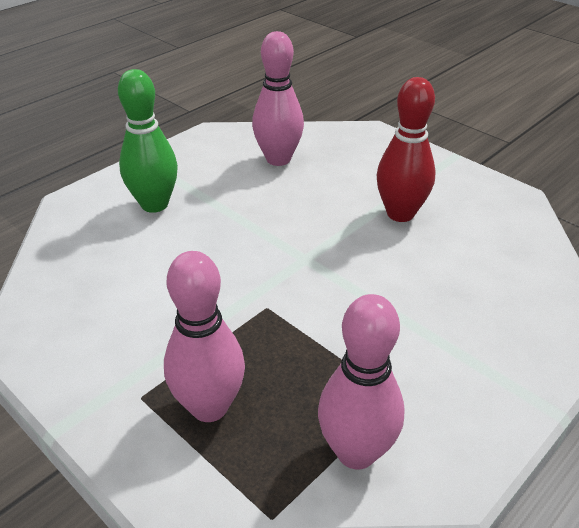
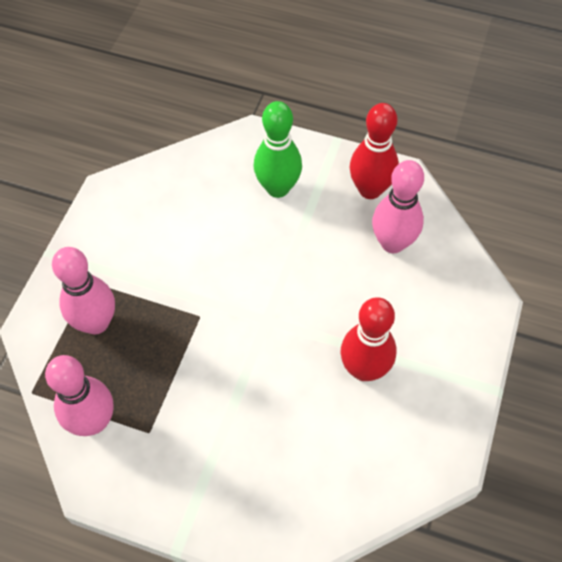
camera: 65 degrees right, 20 degrees up
none -> red bowling pin [350,103,399,199]

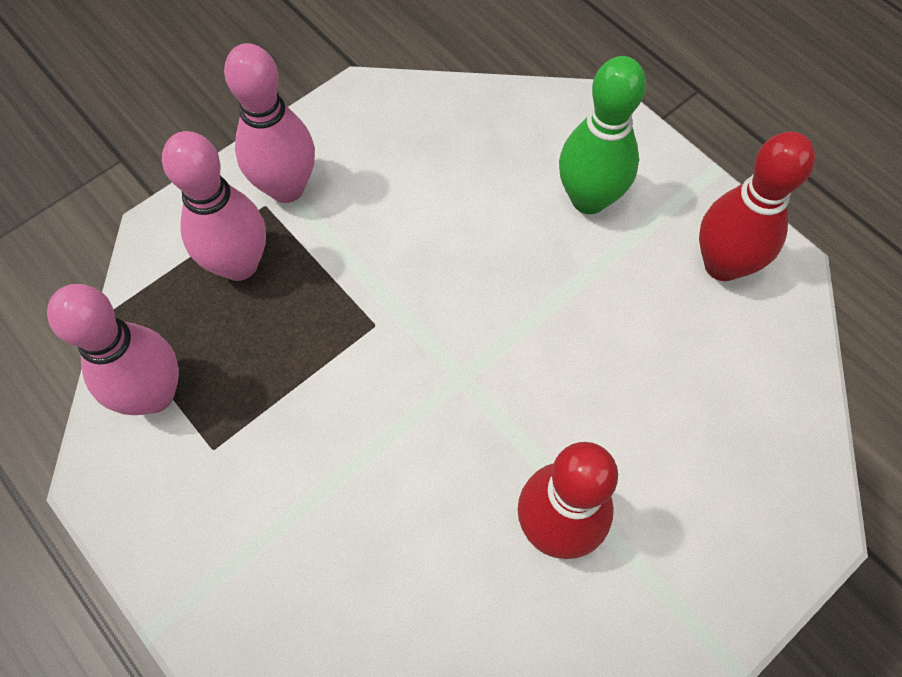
camera: 30 degrees right, 5 degrees up
pink bowling pin [372,160,424,253] -> pink bowling pin moved to [224,43,315,203]

